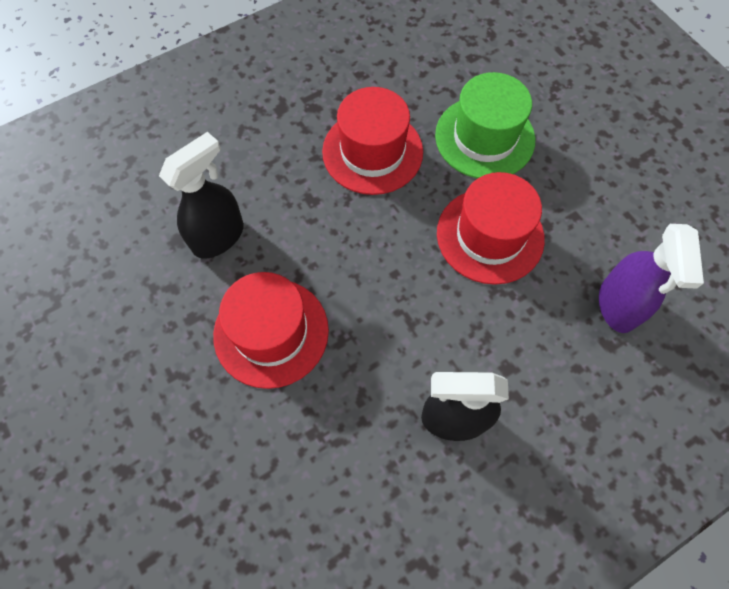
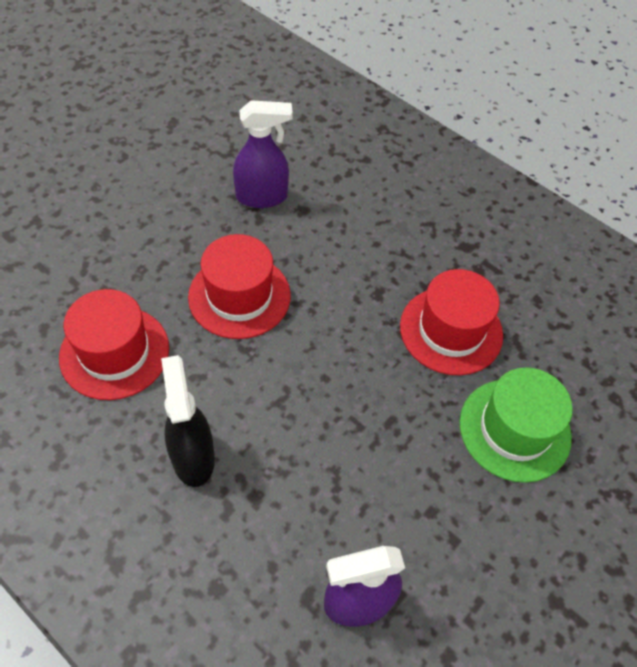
camera: 70 degrees right, 10 degrees down
black spray bottle [159,132,244,258] -> none
red hat [437,172,545,285] -> red hat moved to [59,289,169,400]
none -> purple spray bottle [233,100,293,208]

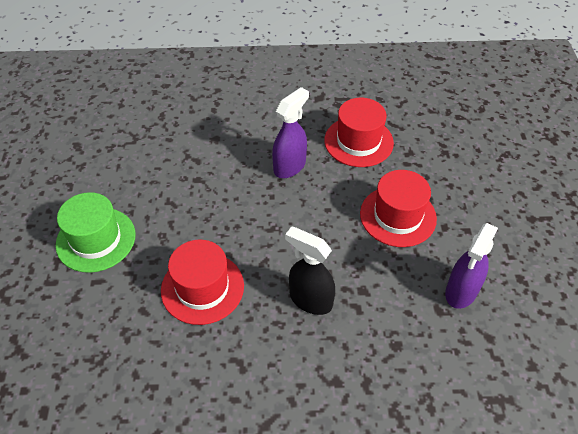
camera: 40 degrees left, 5 degrees down
red hat [188,234,291,339] -> red hat moved to [360,170,437,247]
purple spray bottle [233,100,293,208] -> purple spray bottle moved to [272,87,309,178]
green hat [460,367,573,483] -> green hat moved to [56,192,135,273]

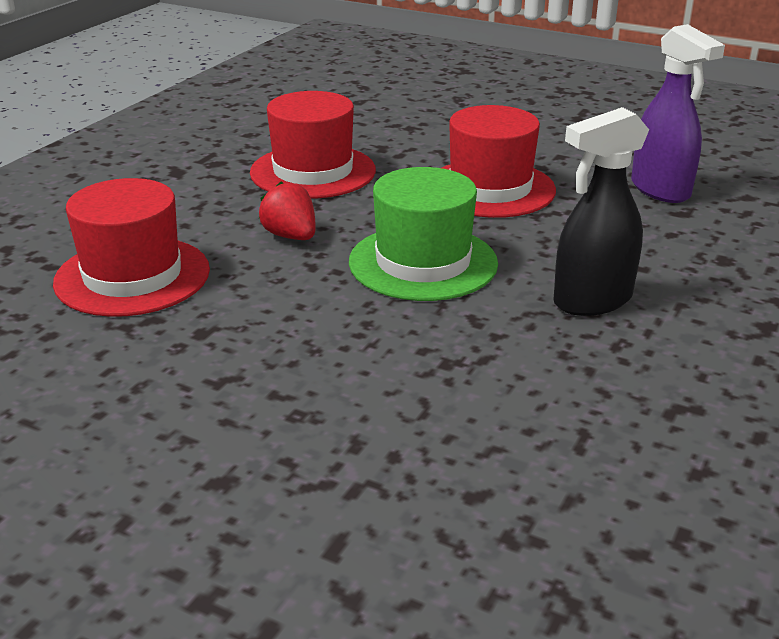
camera: 60 degrees left, 20 degrees down
green hat [56,192,135,273] -> green hat moved to [349,167,498,301]
red hat [161,240,244,325] -> red hat moved to [53,178,210,317]
purple spray bottle [272,87,309,178] -> red strawberry [259,181,316,240]

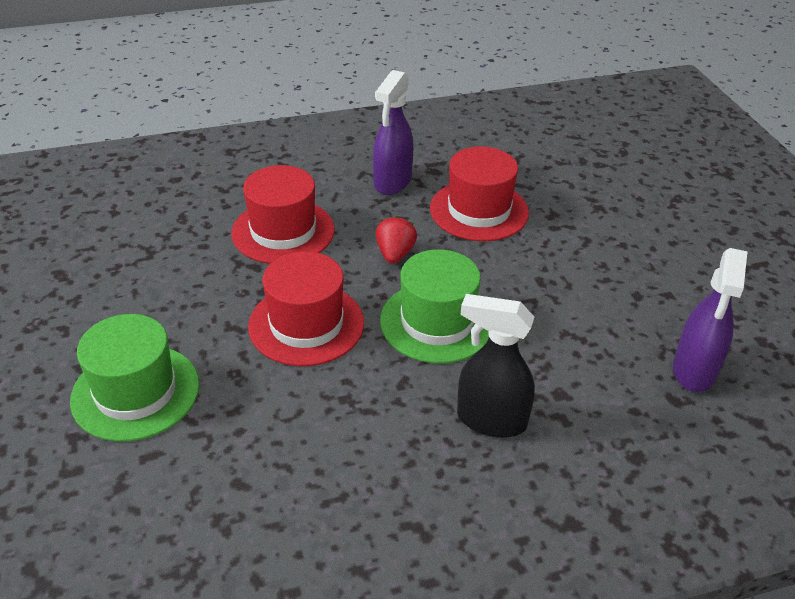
camera: 45 degrees right, 10 degrees up
red hat [442,105,556,218] -> red hat moved to [248,251,364,366]
none -> green hat [70,314,199,442]
none -> purple spray bottle [373,70,414,195]

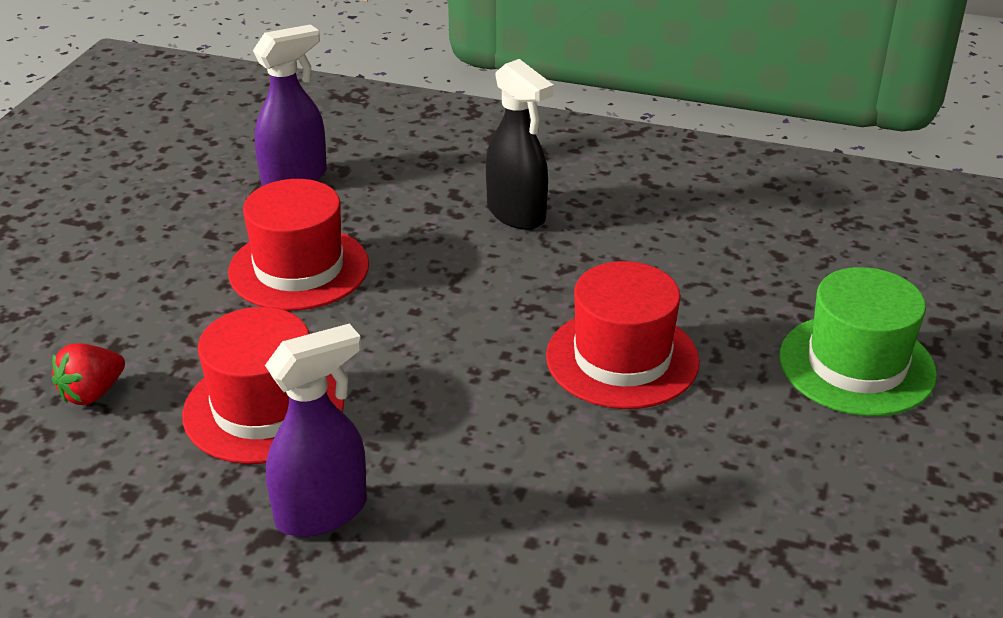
camera: 145 degrees left, 5 degrees down
red hat [231,165,335,264] -> red hat moved to [228,179,369,311]
red strawberry [375,216,417,264] -> red strawberry moved to [52,343,125,405]
green hat [380,249,489,364] -> none

